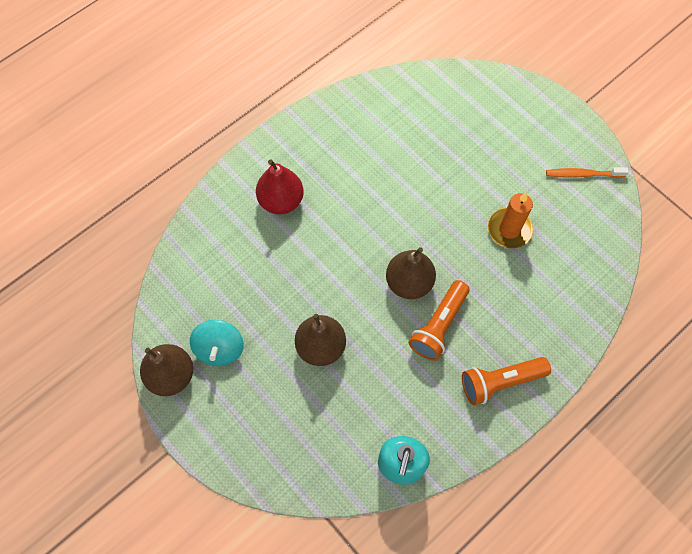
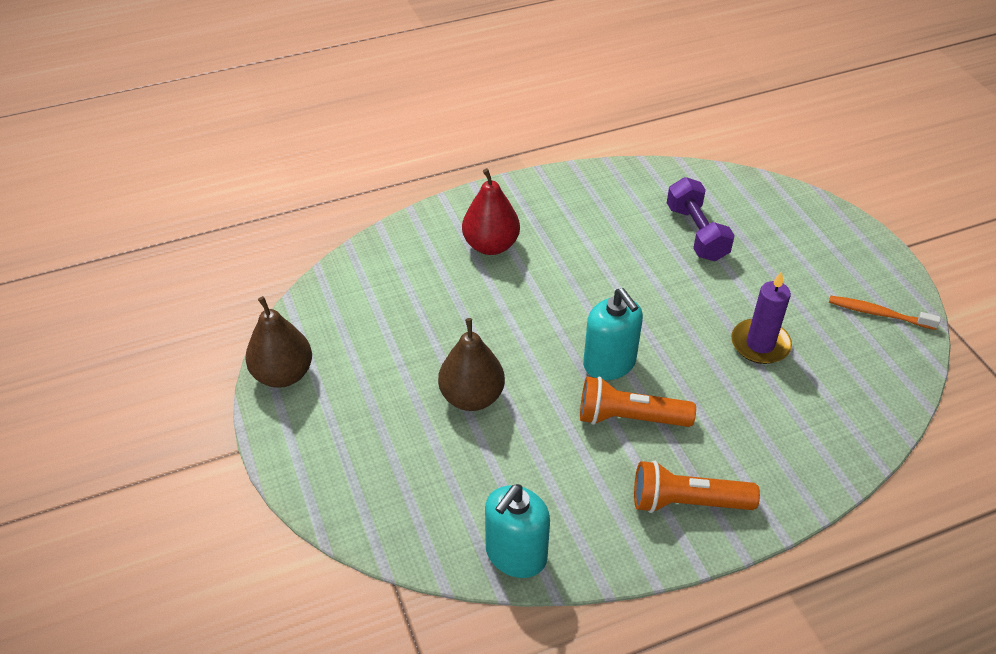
camera: 20 degrees right, 20 degrees down
turquoise spinning top [190,320,244,366] -> none
brown pear [386,247,436,299] -> turquoise soap dispenser [583,288,643,380]
orange flashlight [409,280,469,361] -> orange flashlight turned 45 degrees clockwise [580,376,696,427]
orange candle [488,193,533,248] -> purple candle [731,271,792,364]
none -> purple dumbbell [667,177,735,261]

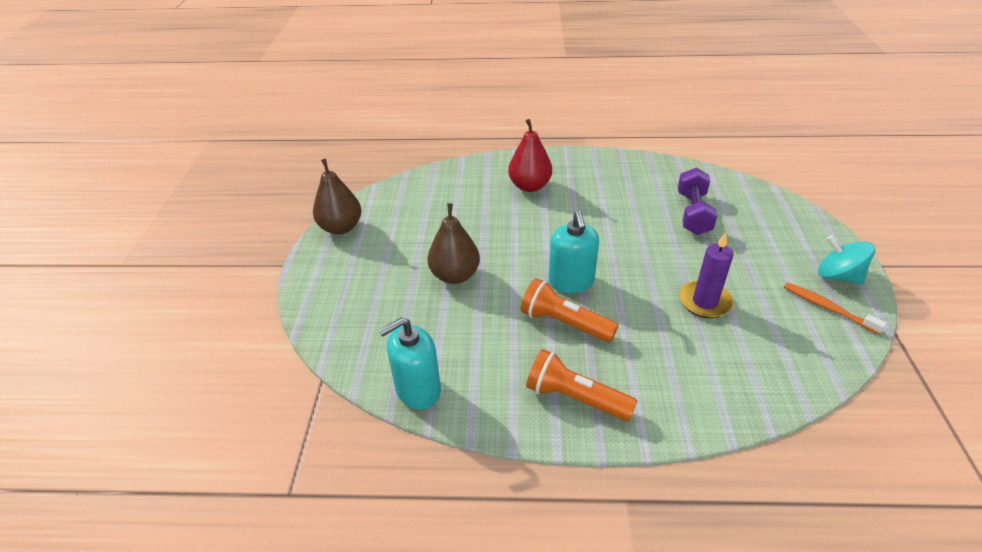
camera: 25 degrees right, 5 degrees down
none -> turquoise spinning top [818,235,875,285]

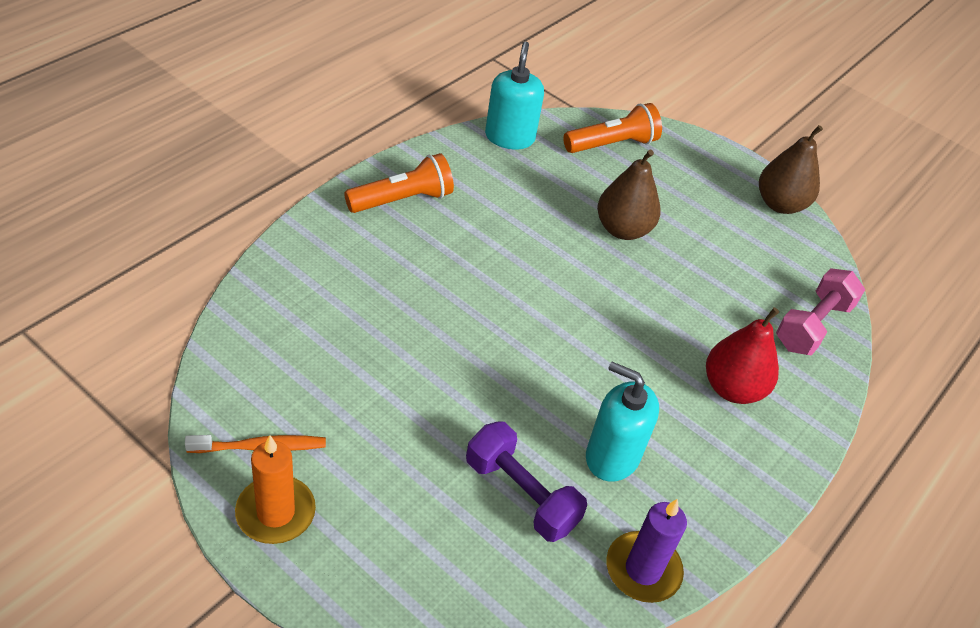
camera: 120 degrees right, 5 degrees up
orange flashlight [521,278,618,342] -> orange flashlight moved to [563,103,662,153]
turquoise soap dispenser [549,211,599,293] -> turquoise soap dispenser moved to [586,362,659,482]
purple candle [679,232,733,318] -> purple candle moved to [606,499,687,603]
turquoise spinning top [818,235,875,285] -> orange candle [235,435,316,544]
none -> pink dumbbell [776,268,865,355]

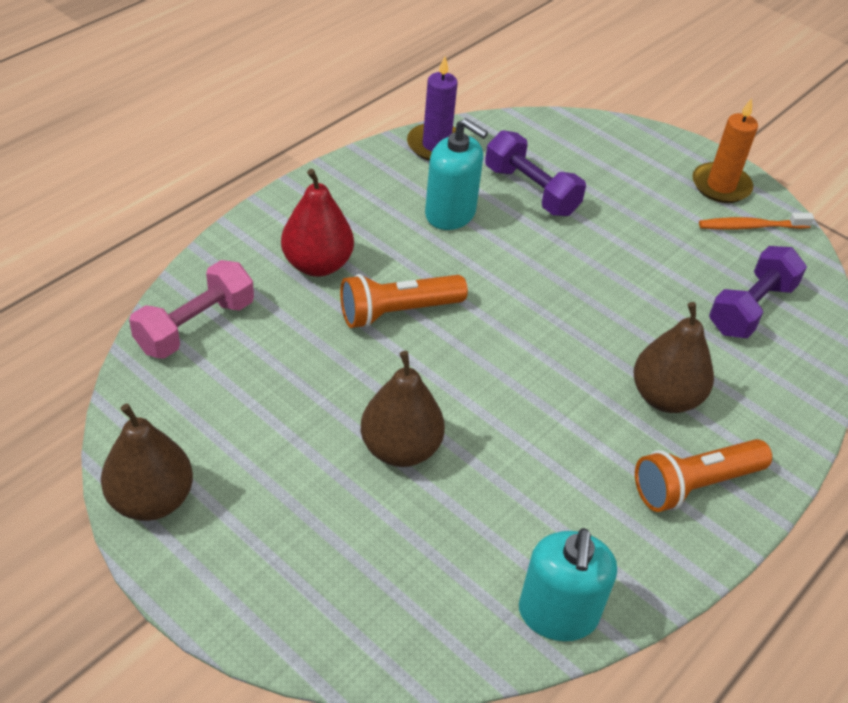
camera: 175 degrees left, 0 degrees up
orange flashlight [563,103,662,153] -> orange flashlight moved to [340,274,468,328]
none -> brown pear [633,302,714,413]
none -> purple dumbbell [709,246,807,338]

